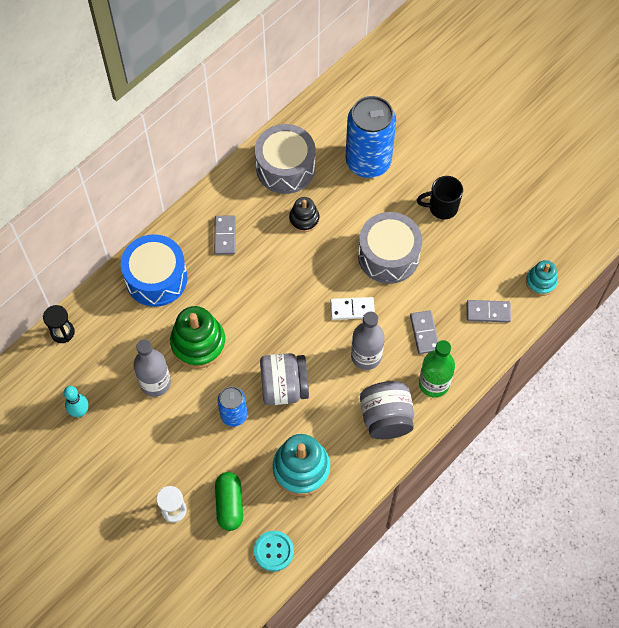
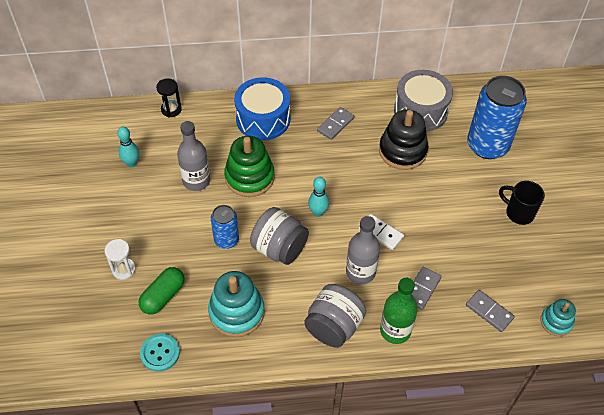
camera: 40 degrees right, 10 degrees down
black stacking toy [289,197,319,232] -> black stacking toy [379,109,428,170], size x1.74
grey drum [358,212,422,284] -> none
none -> turquoise bowling pin [308,177,329,217]

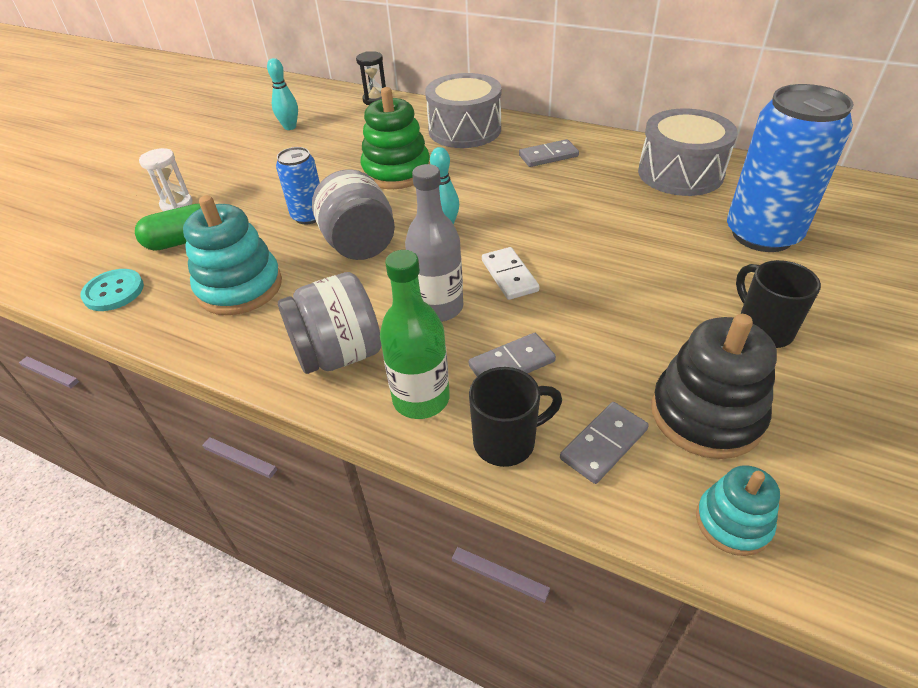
camera: 35 degrees right, 10 degrees down
grey bottle [177,121,210,191] -> none
blue drum [234,77,290,140] -> grey drum [425,73,501,148]
black stacking toy [379,109,428,170] -> black stacking toy moved to [651,314,777,459]
grey domino [466,290,515,332] -> grey domino turned 60 degrees clockwise [560,402,649,484]
none -> black mug [469,367,562,467]

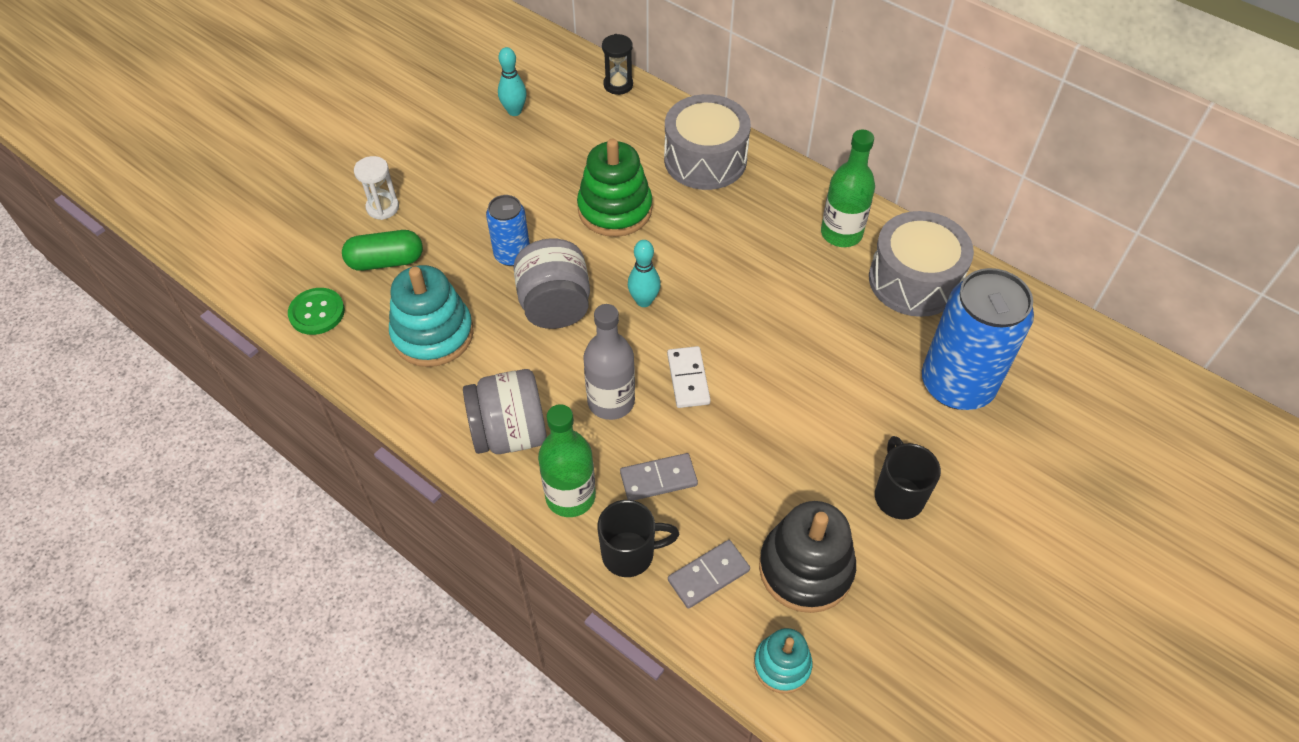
camera: 10 degrees right, 10 degrees up
turquoise button [80,269,144,311] -> green button [288,288,345,335]
grey domino [519,139,579,167] -> none
none -> green bottle [821,129,875,247]

